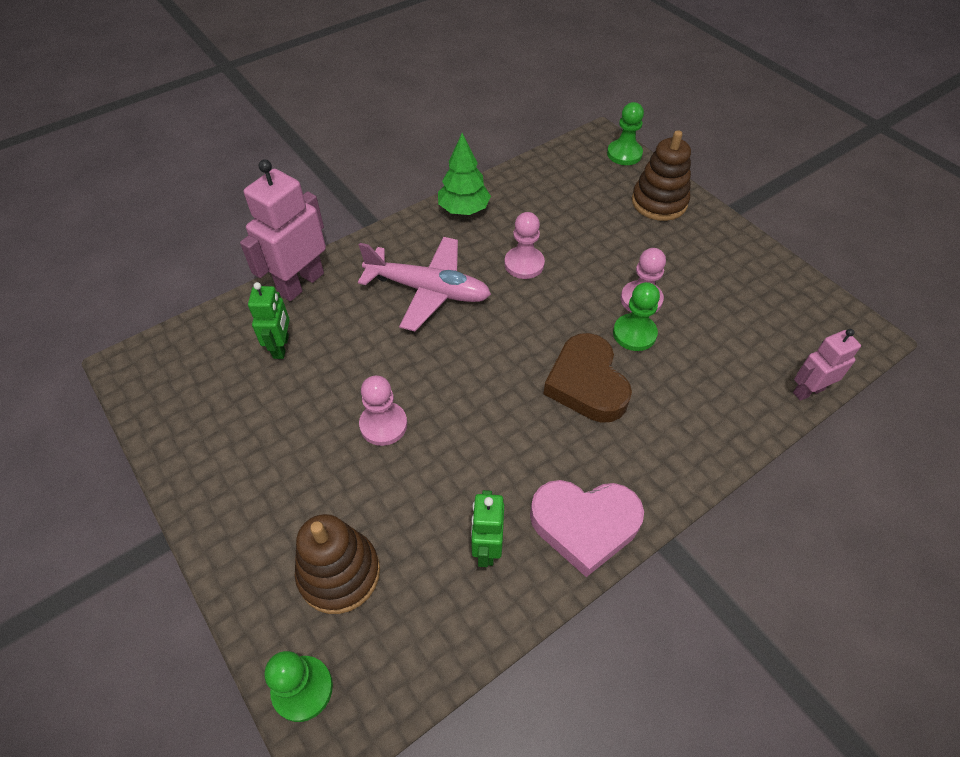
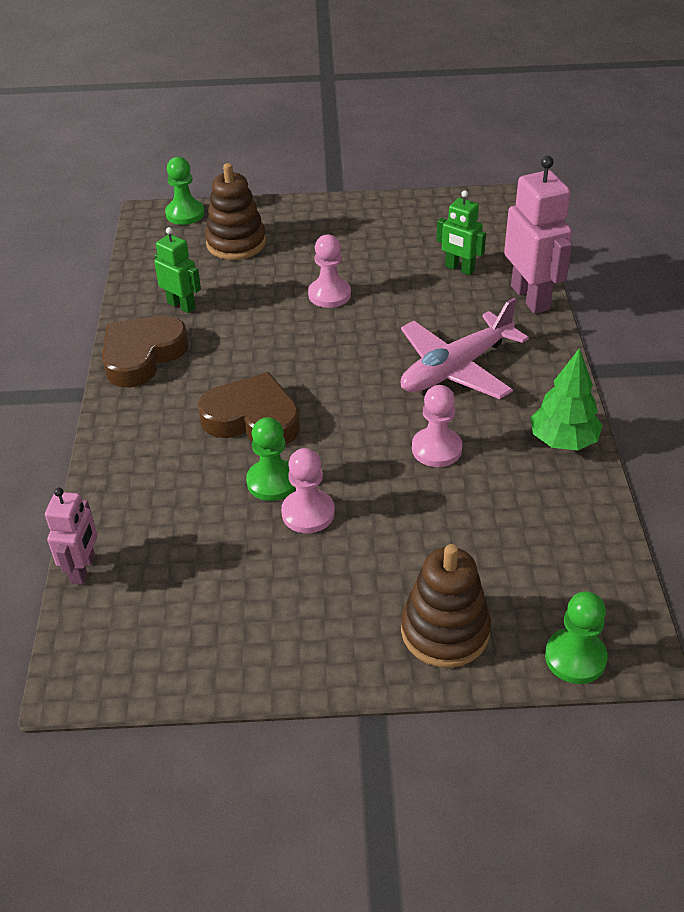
camera: 125 degrees right, 10 degrees down
pink heart [530,480,644,577] -> brown heart [102,315,189,387]

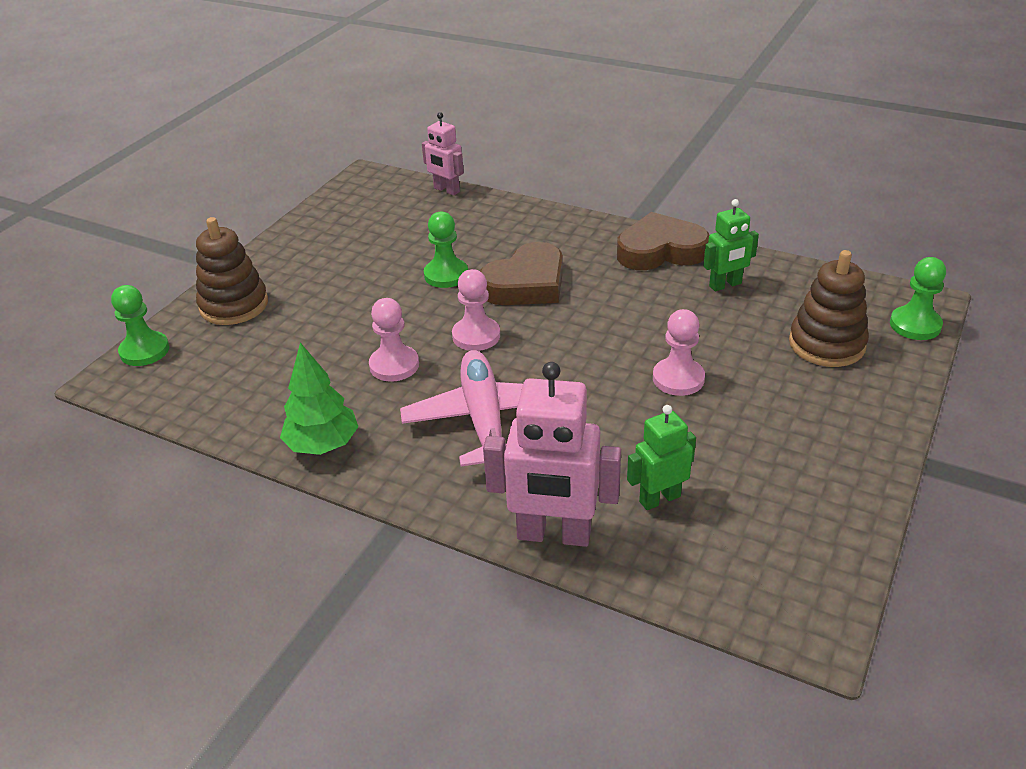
camera: 120 degrees right, 5 degrees down
brown heart [102,315,189,387] -> brown heart turned 75 degrees counterclockwise [617,212,709,270]
pink pawn [281,448,335,533] -> pink pawn moved to [452,269,500,351]

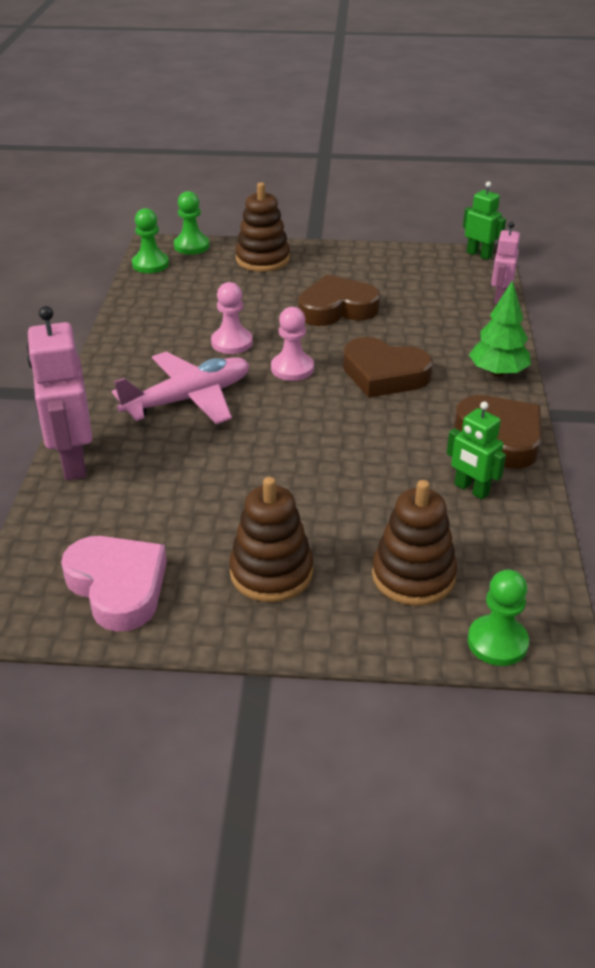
camera: 65 degrees right, 0 degrees up
green tree [280,342,359,455] -> green tree moved to [469,280,531,377]
green pawn [424,212,468,288] -> green pawn moved to [132,208,169,273]
green robot [627,405,696,510] -> green robot moved to [463,181,506,260]
pink pawn [653,309,705,396] -> none
none -> pink heart [61,536,167,632]
none -> brown stacking toy [229,477,313,602]
none -> brown heart [298,274,380,326]

